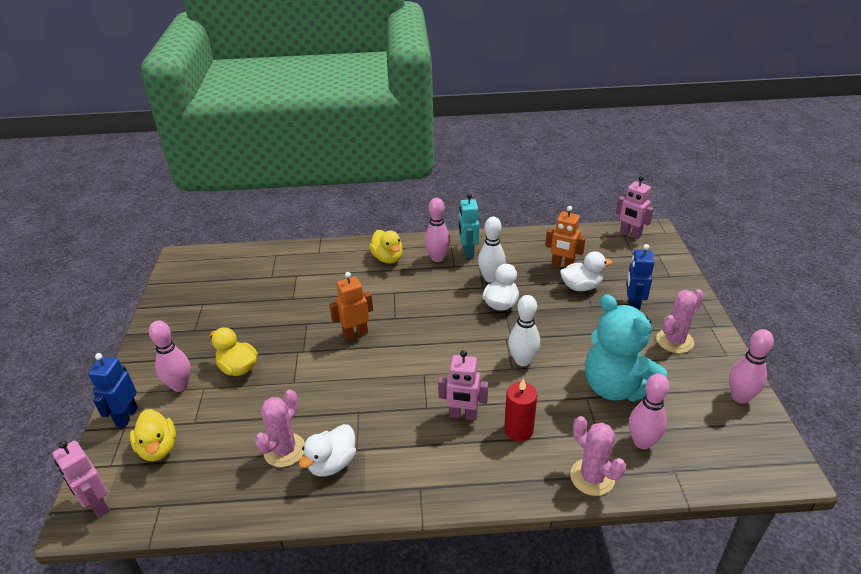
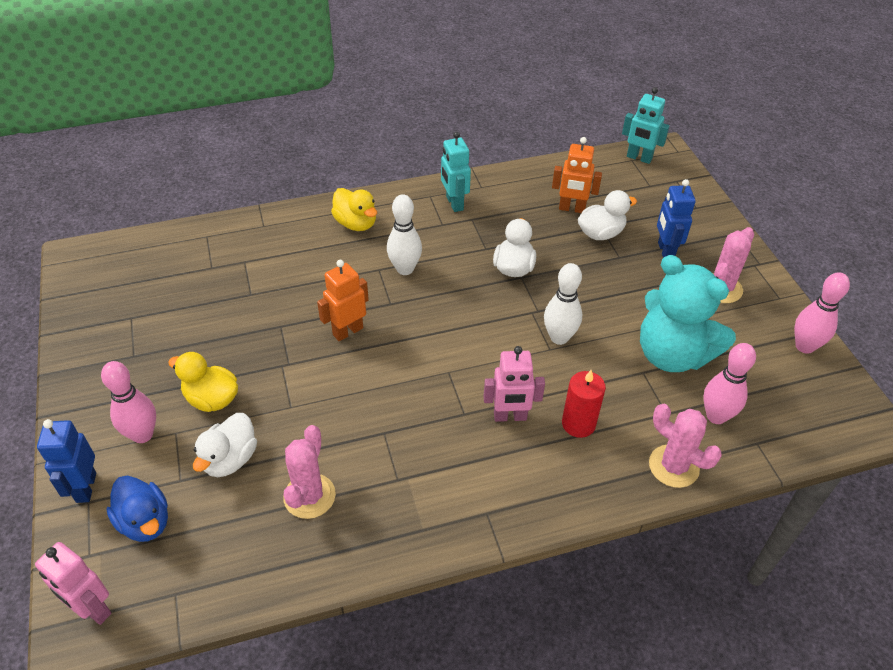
camera: 15 degrees left, 10 degrees up
yellow duck [130,409,176,461] -> blue duck [106,476,168,542]
white duck [299,424,356,477] -> white duck moved to [193,413,257,477]
pink bowling pin [424,198,451,262] -> none
white bowling pin [478,217,506,283] -> white bowling pin moved to [387,194,422,275]
pink robot [616,176,654,239] -> turquoise robot [622,87,670,164]

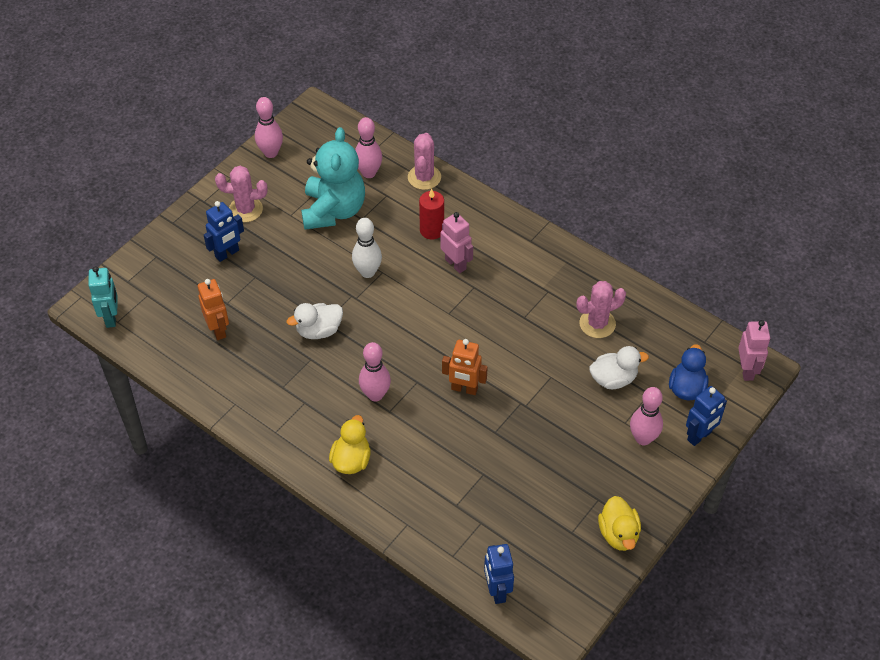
camera: 125 degrees left, 5 degrees up
yellow duck [168,352,238,412] -> yellow duck moved to [598,496,641,551]
white bowling pin [387,194,422,275] -> pink bowling pin [359,342,391,401]
turquoise robot [441,132,471,212] -> none
white duck [578,190,637,240] -> none
none -> blue robot [484,544,514,604]

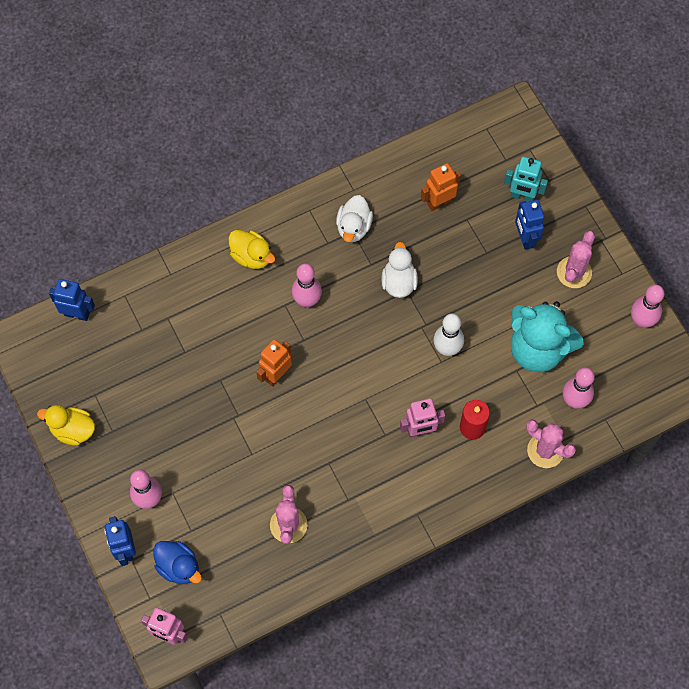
camera: 115 degrees right, 15 degrees up
turquoise robot [88,266,117,328] -> turquoise robot moved to [504,157,548,202]
orange robot [198,279,229,340] -> orange robot turned 150 degrees clockwise [421,163,461,211]
white duck [589,346,649,389] -> white duck moved to [336,195,373,242]

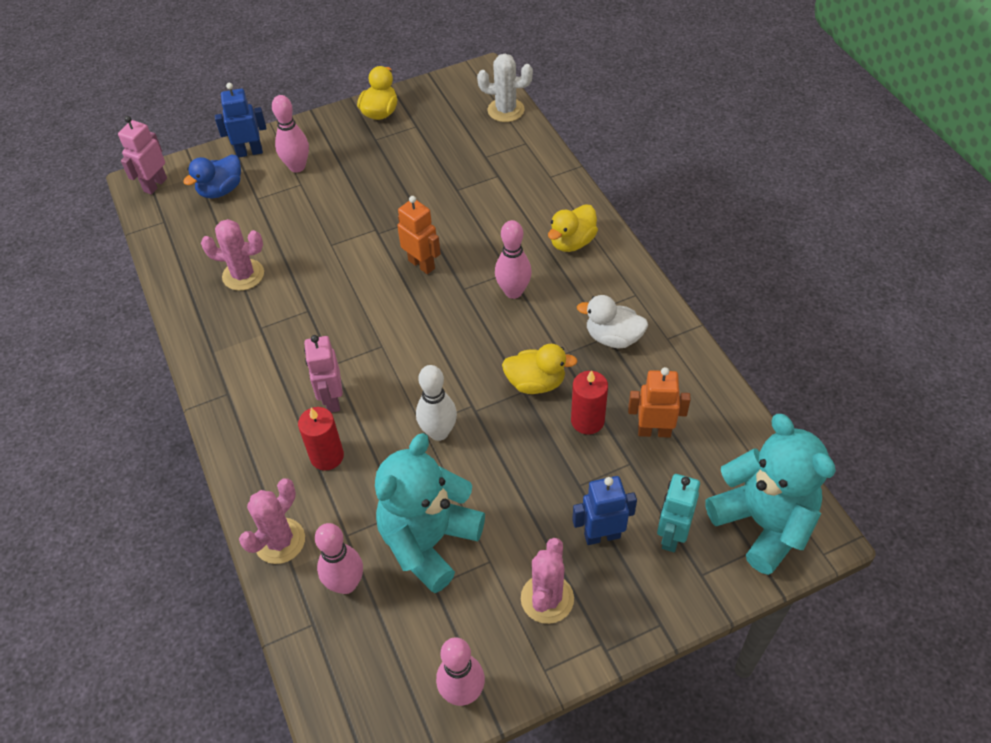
camera: 95 degrees right, 15 degrees down
blue robot [49,279,95,321] -> white cactus [477,54,533,122]
white duck [381,242,418,298] -> yellow duck [502,344,577,394]
orange robot [421,163,461,211] -> orange robot turned 60 degrees counterclockwise [628,367,691,438]
pink cactus [557,231,595,288] -> pink cactus turned 75 degrees clockwise [521,538,574,624]
none -> red candle [571,370,608,434]
none -> turquoise teddy bear [705,414,836,575]

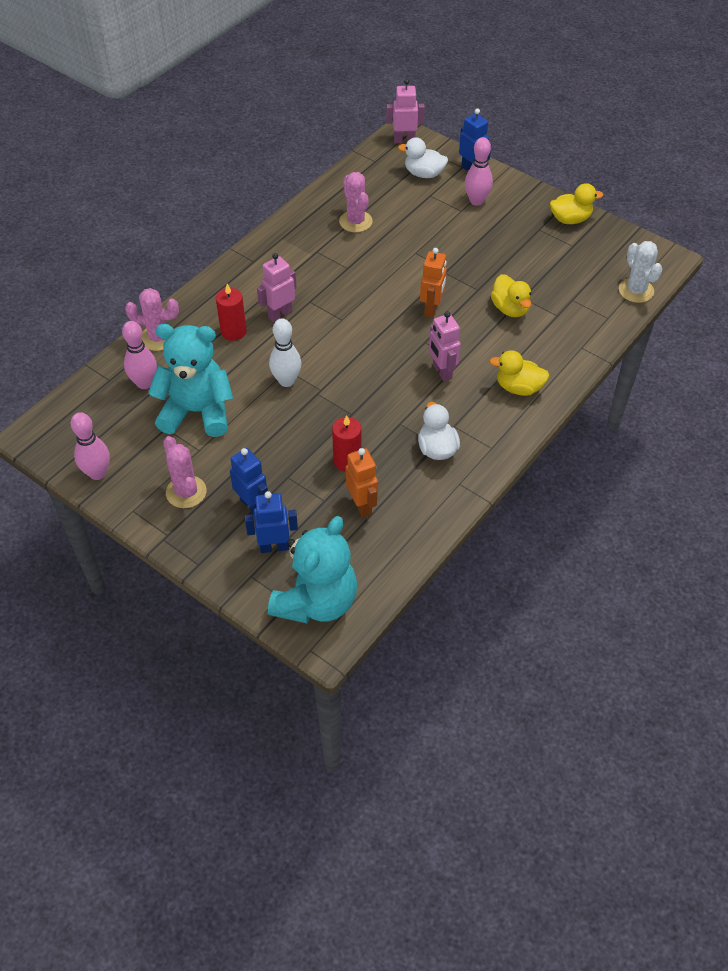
camera: 60 degrees right, 0 degrees up
blue duck [183,154,241,199] -> white duck [398,137,448,178]
pink bowling pin [495,220,532,299] -> pink robot [429,311,461,381]
yellow duck [502,344,577,394] -> yellow duck moved to [491,274,532,317]
pink cactus [521,538,574,624] -> pink cactus turned 75 degrees clockwise [163,436,206,508]
turquoise robot [657,474,700,552] -> blue robot [245,491,298,553]

